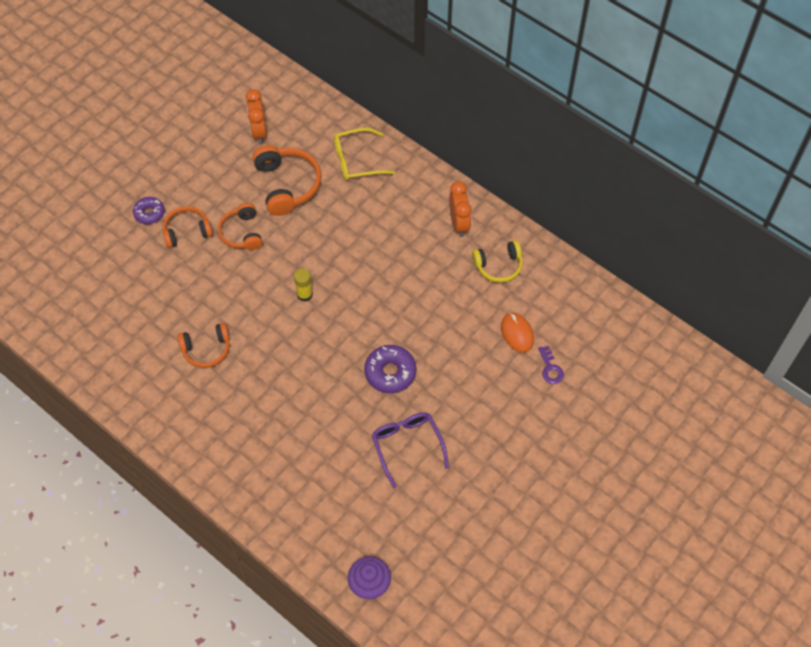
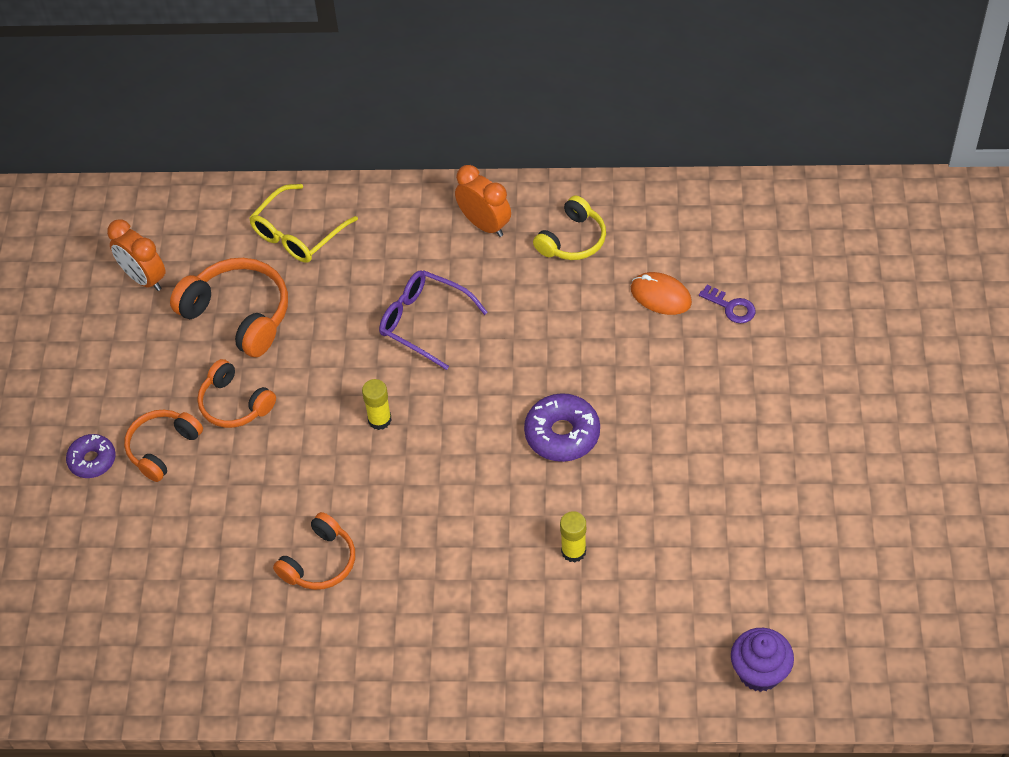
camera: 35 degrees left, 5 degrees down
purple glasses [372,412,449,488] -> purple glasses moved to [379,270,488,370]
none -> yellow glue stick [560,511,586,563]

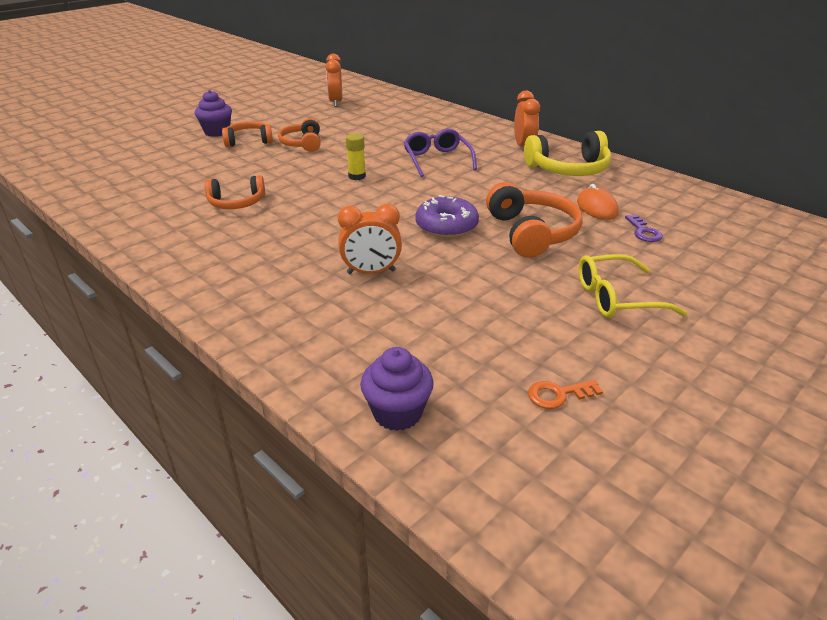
camera: 40 degrees right, 20 degrees down
purple donut [66,434,116,478] -> purple cupcake [195,90,232,137]
orange headphones [170,258,288,357] -> orange headphones moved to [486,182,583,258]
yellow glasses [249,184,358,263] -> yellow glasses moved to [578,254,687,318]
yellow headphones [533,196,606,260] -> yellow headphones [524,131,611,176], size x1.54
yellow glue stick [560,511,586,563] -> orange clock [338,204,402,274]
none -> orange key [528,379,603,409]

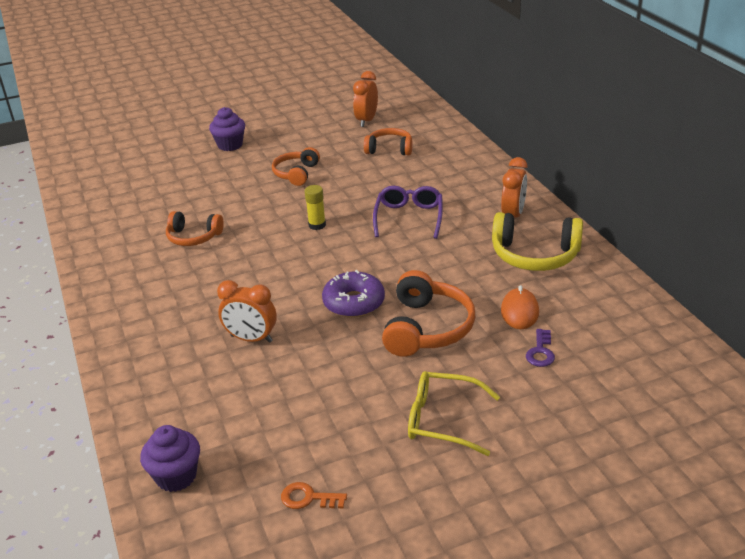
camera: 25 degrees right, 0 degrees up
orange headphones [222,121,273,147] -> orange headphones moved to [364,128,413,155]

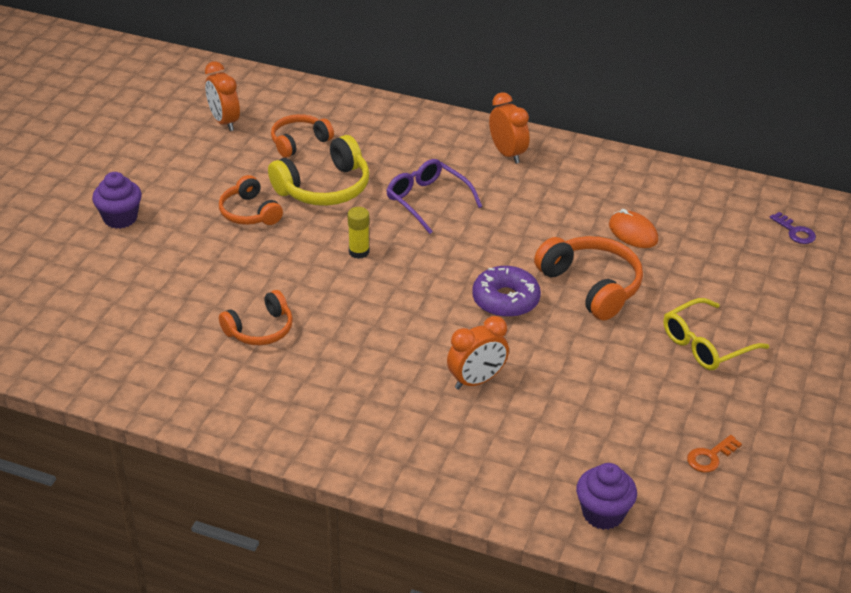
camera: 50 degrees left, 5 degrees up
yellow headphones [492,212,583,271] -> yellow headphones moved to [268,135,369,206]
purple key [526,329,555,367] -> purple key moved to [770,212,816,244]

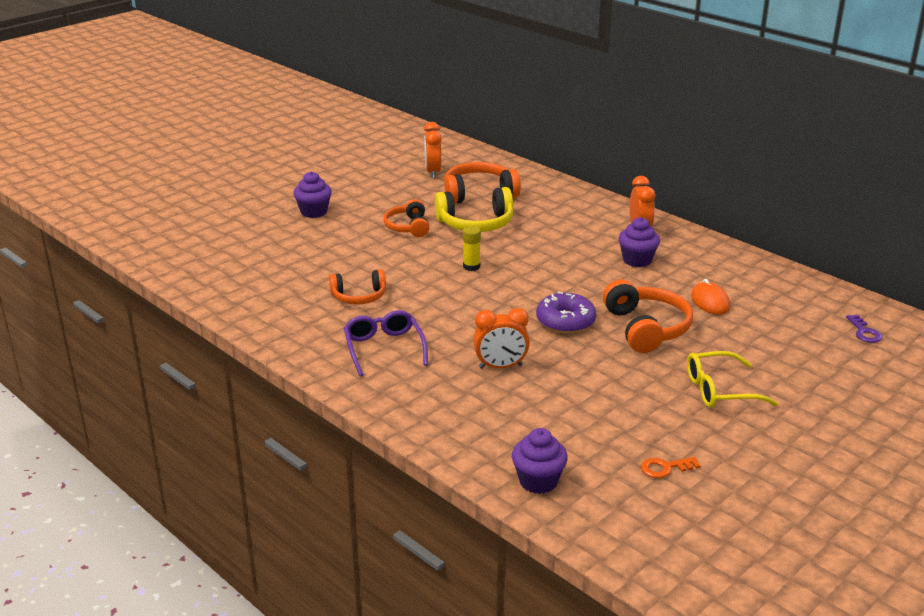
camera: 25 degrees right, 10 degrees down
orange headphones [271,114,334,158] -> orange headphones [444,162,521,204], size x1.54
purple glasses [386,159,482,234] -> purple glasses moved to [344,310,428,376]
none -> purple cupcake [619,217,660,267]

